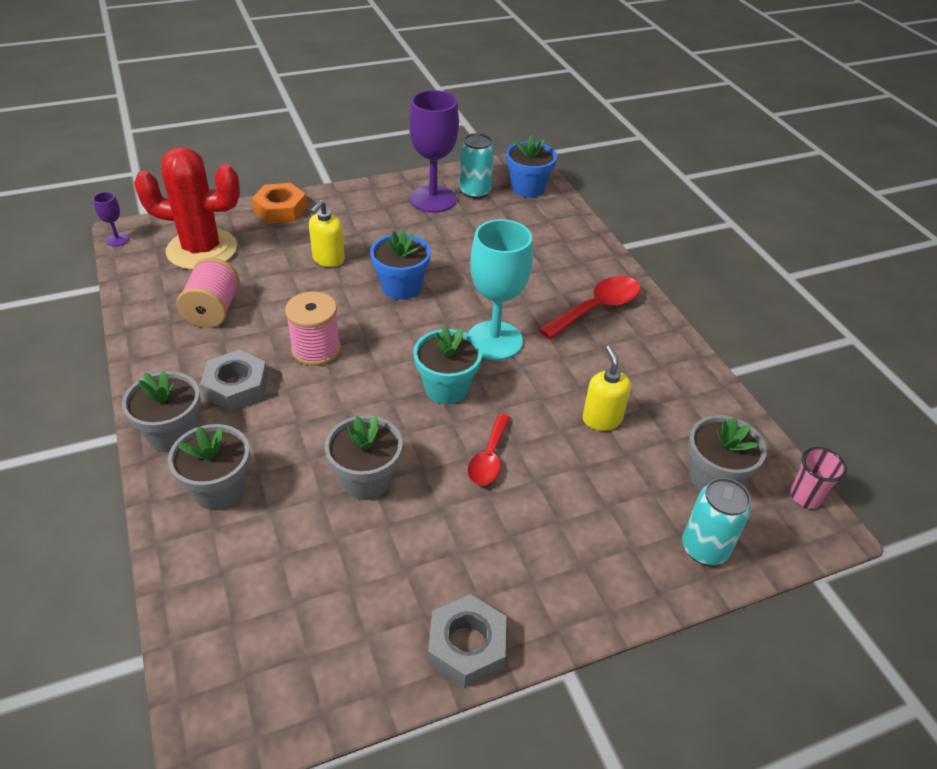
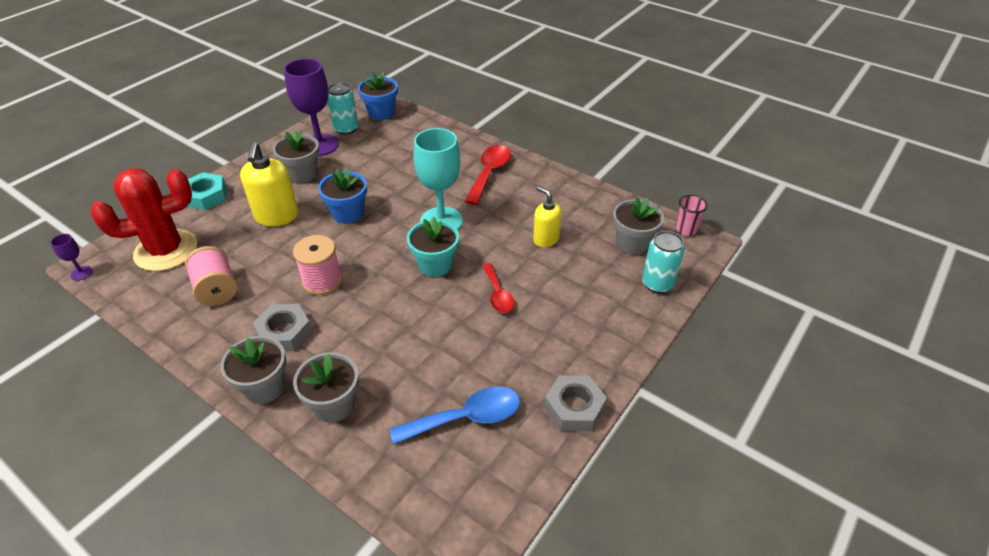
camera: 30 degrees left, 0 degrees up
orange nut [252,183,307,224] -> turquoise nut [187,172,227,210]
yellow soap dispenser [309,200,345,267] -> yellow soap dispenser [240,142,298,226], size x1.56
grey flower pot [325,415,403,500] -> grey flower pot moved to [273,130,319,183]
none -> blue spoon [390,387,520,444]

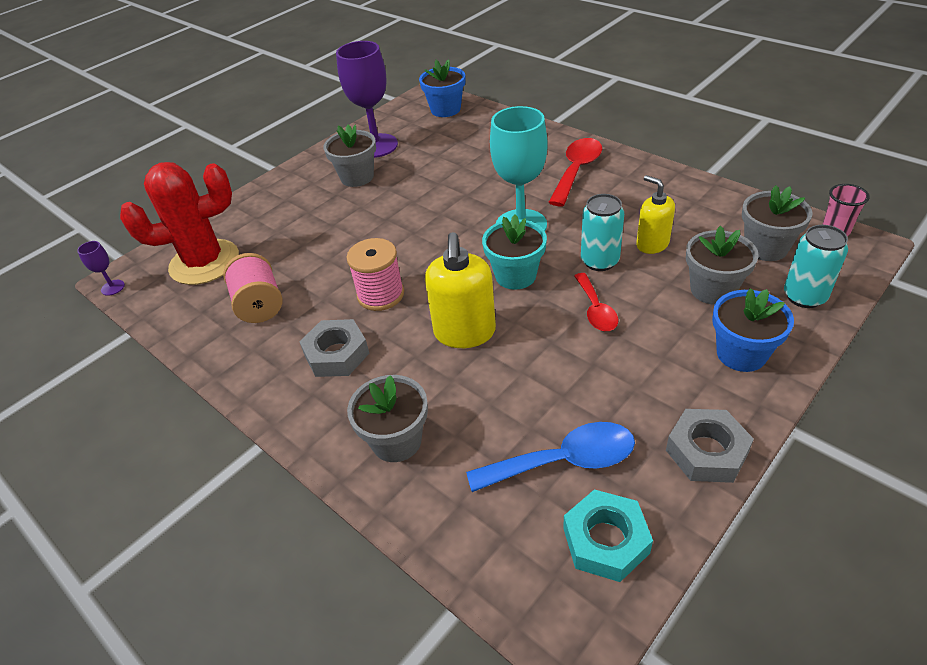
camera: 10 degrees right, 0 degrees up
turquoise nut [187,172,227,210] -> turquoise nut moved to [563,489,653,582]
grey flower pot [220,336,286,404] -> grey flower pot moved to [686,226,758,305]
yellow soap dispenser [240,142,298,226] -> yellow soap dispenser moved to [425,232,496,348]
blue flower pot [318,168,367,224] -> blue flower pot moved to [712,288,794,372]
turquoise can [328,83,358,135] -> turquoise can moved to [581,194,624,271]

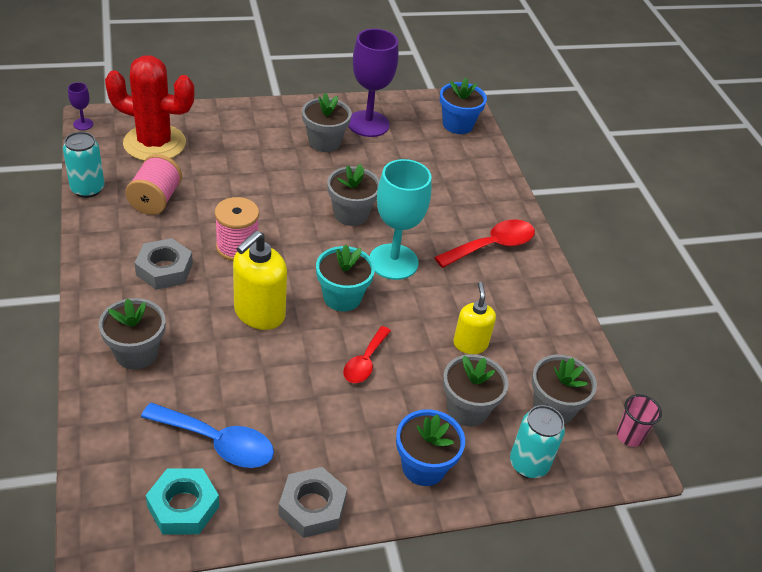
camera: 25 degrees right, 0 degrees up
turquoise can [581,194,624,271] -> turquoise can moved to [63,132,104,198]
none -> grey flower pot [327,164,380,226]

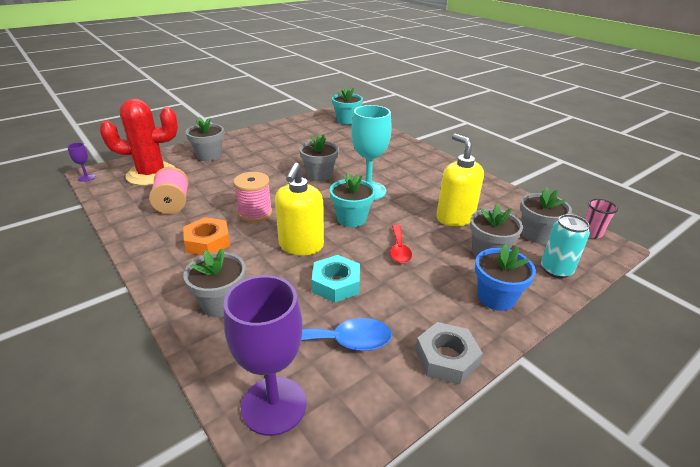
camera: 20 degrees left, 10 degrees down
turquoise can [63,132,104,198] -> none
grey nut [134,238,193,290] -> orange nut [183,217,230,255]
turquoise nut [146,468,219,535] -> turquoise nut moved to [312,255,360,303]
grey flower pot [302,93,352,152] -> grey flower pot moved to [186,117,224,161]
purple goblet [348,29,398,137] -> purple goblet moved to [224,275,307,436]
red spoon [434,219,535,268] -> none
blue flower pot [440,78,487,134] -> turquoise flower pot [332,87,363,125]
yellow soap dispenser [453,282,496,354] -> yellow soap dispenser [437,133,484,226], size x1.56

